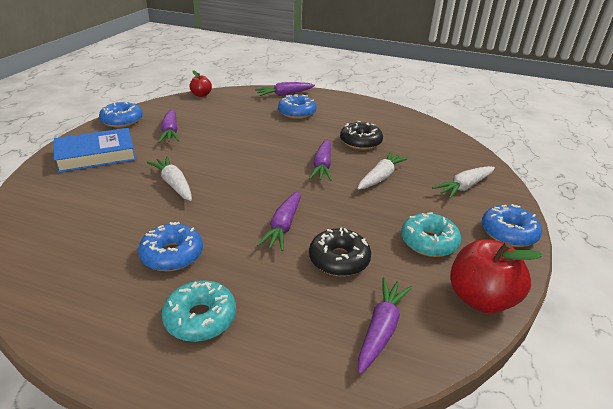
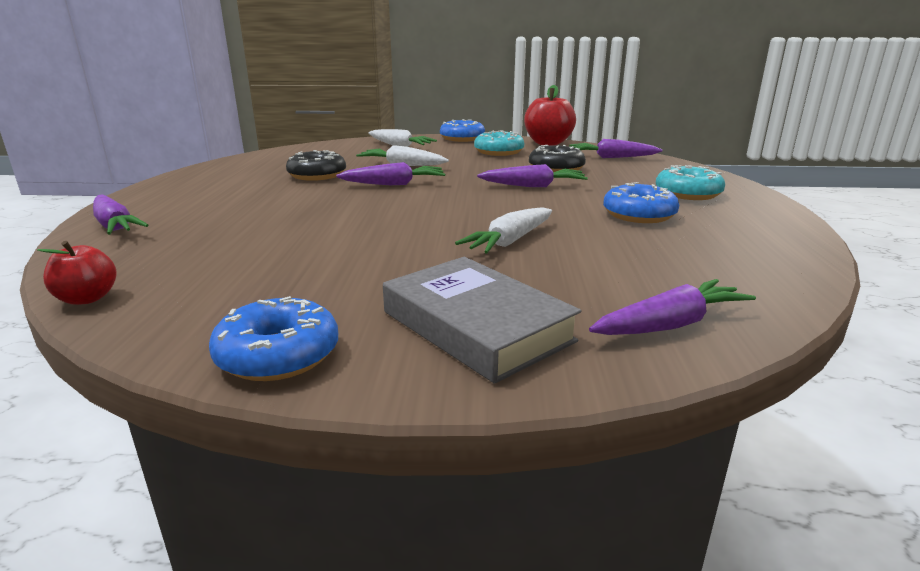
camera: 105 degrees left, 10 degrees down
blue book [54,128,136,173] -> grey book [383,257,581,384]
purple carrot [158,109,179,143] -> purple carrot moved to [589,279,756,335]
blue donut [278,94,316,119] -> none

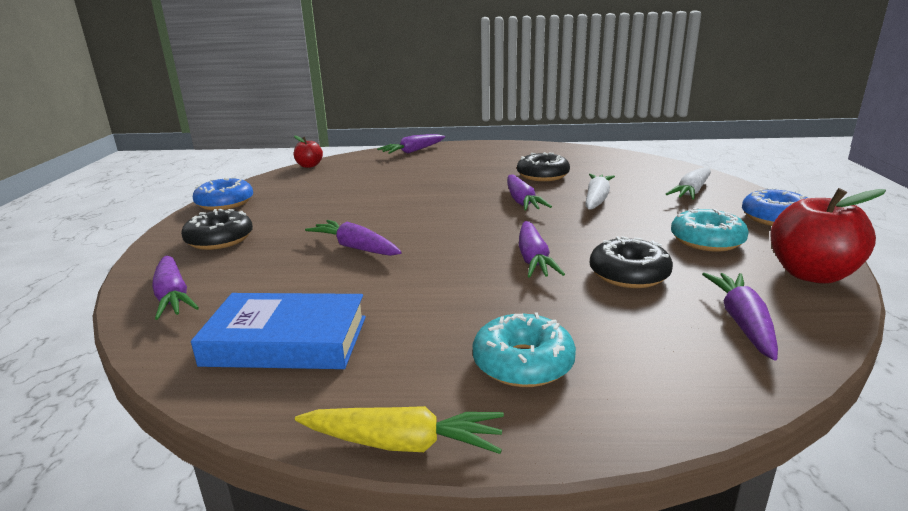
camera: 90 degrees right, 0 degrees up
grey book [383,257,581,384] -> black donut [181,209,253,250]
white carrot [455,207,552,254] -> purple carrot [305,220,402,256]
blue donut [603,182,679,223] -> none
none -> blue book [191,293,366,369]
none -> yellow carrot [295,406,504,454]

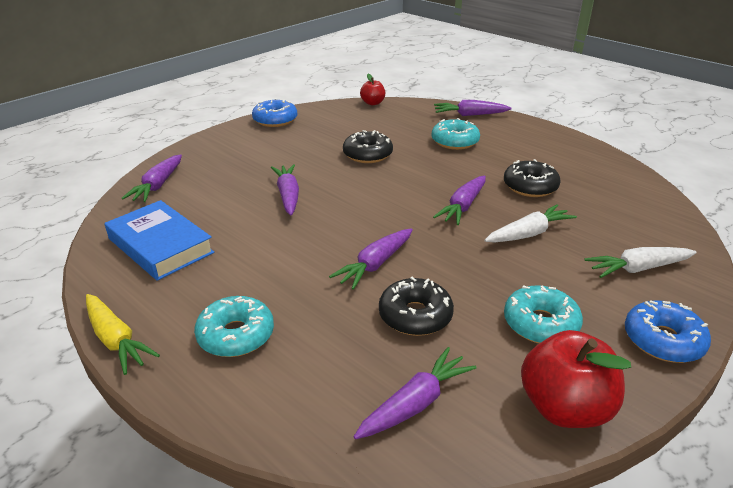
camera: 40 degrees right, 10 degrees up
black donut [181,209,253,250] -> black donut moved to [343,130,393,163]
none -> turquoise donut [432,118,480,150]

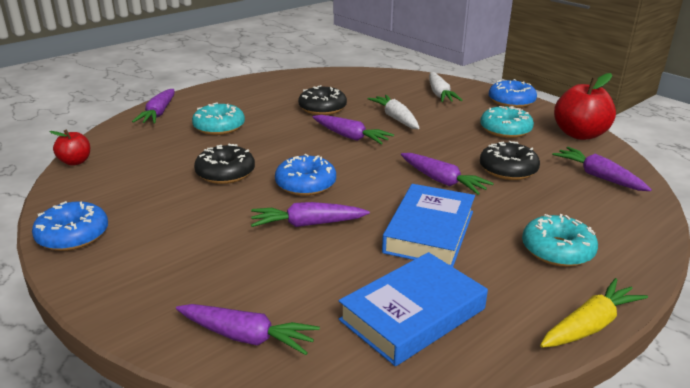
camera: 85 degrees left, 5 degrees down
none -> blue donut [275,154,336,196]
none -> blue book [382,184,475,267]

